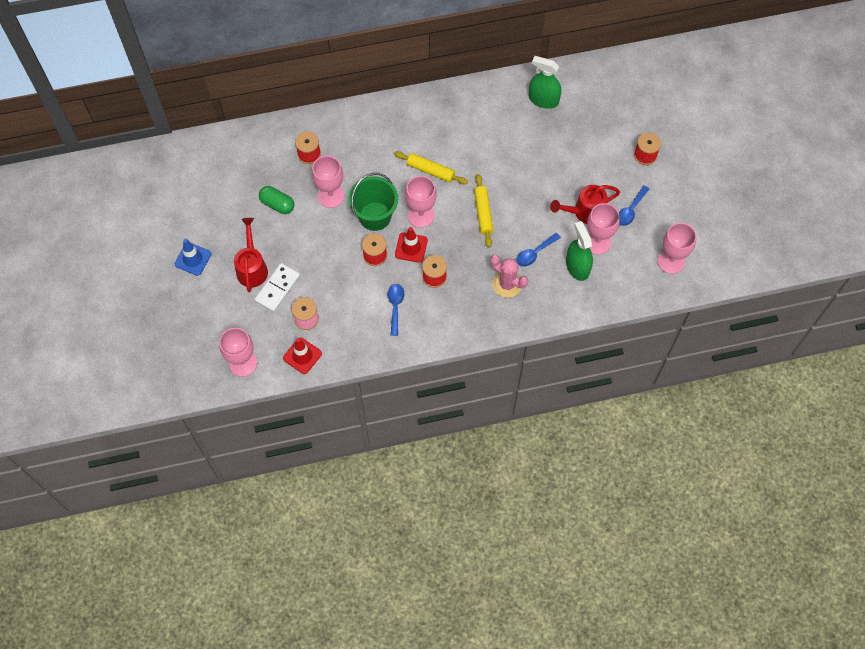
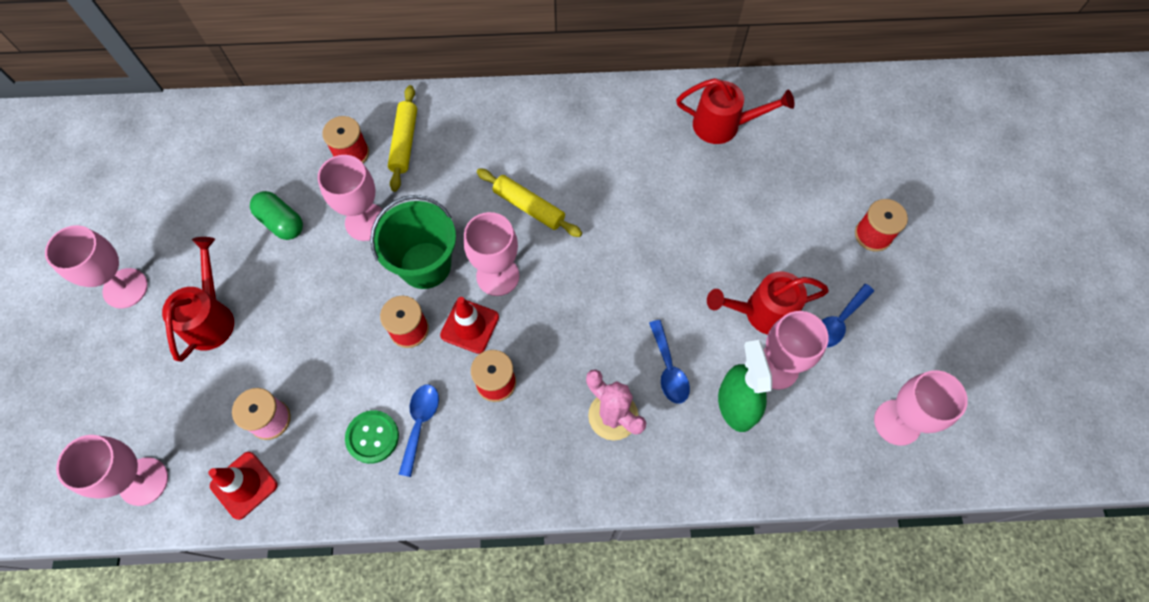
camera: 10 degrees right, 0 degrees up
blue traffic cone [174,239,211,276] -> pink goblet [45,225,148,309]
white domino [254,263,300,312] -> none
yellow rolling pin [474,174,493,248] -> yellow rolling pin moved to [388,85,417,192]
blue spoon [516,233,561,267] -> blue spoon turned 75 degrees counterclockwise [649,320,690,404]
green spray bottle [529,56,561,109] -> red watering can [676,78,795,144]
none -> green button [345,410,399,464]

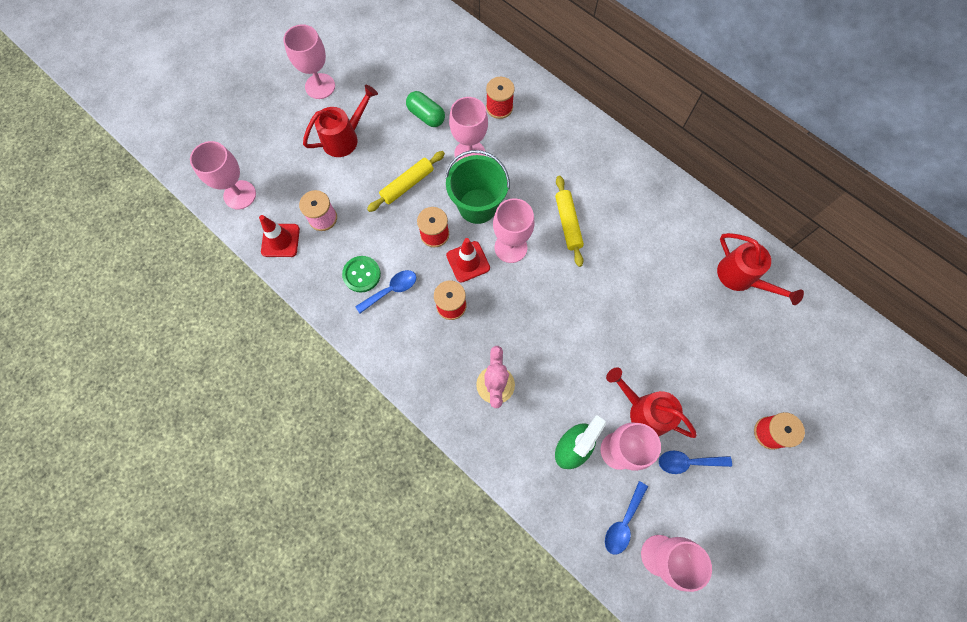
camera: 45 degrees right, 5 degrees up
green capsule [250,191,303,240] -> green capsule turned 45 degrees counterclockwise [406,91,445,127]
yellow rolling pin [388,85,417,192] -> yellow rolling pin moved to [367,151,445,212]
blue spoon [649,320,690,404] -> blue spoon moved to [605,481,648,555]

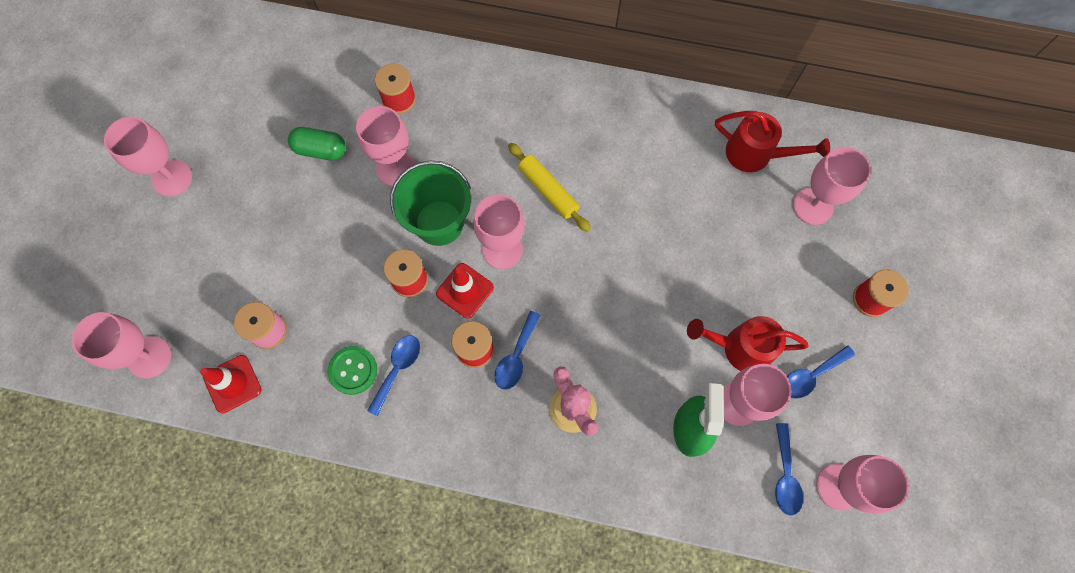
camera: 30 degrees left, 0 degrees up
red watering can [303,85,378,157] -> none
yellow rolling pin [367,151,445,212] -> none
none -> blue spoon [494,311,541,390]
none -> pink goblet [793,147,871,225]

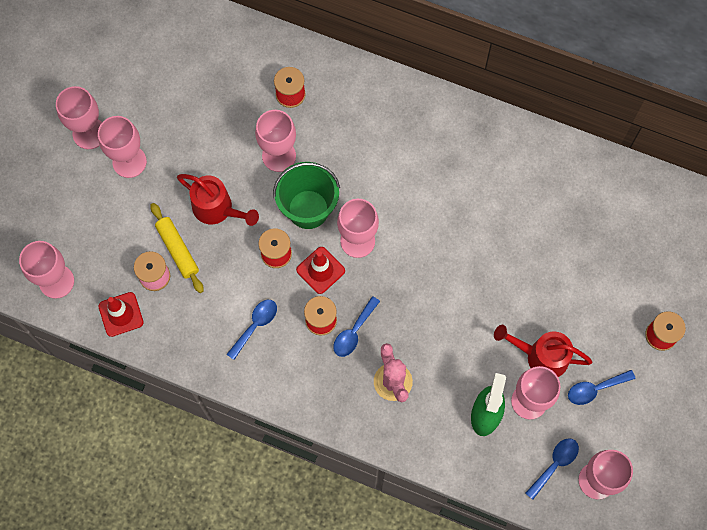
camera: 10 degrees right, 0 degrees up
green capsule [288,127,346,160] -> none
green button [328,346,377,395] -> none
yellow rolling pin [508,143,591,232] -> yellow rolling pin moved to [151,203,204,293]
red watering can [715,111,830,172] -> red watering can moved to [177,174,259,226]
blue spoon [775,423,803,516] -> blue spoon turned 150 degrees counterclockwise [525,438,579,500]
pink goblet [793,147,871,225] -> pink goblet moved to [98,116,147,178]

